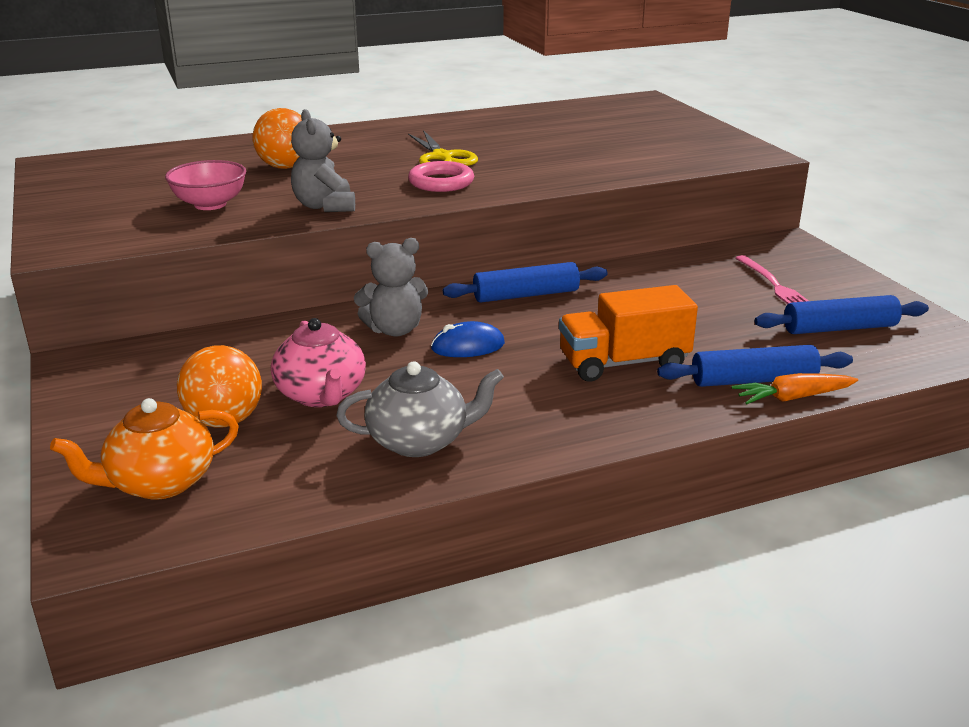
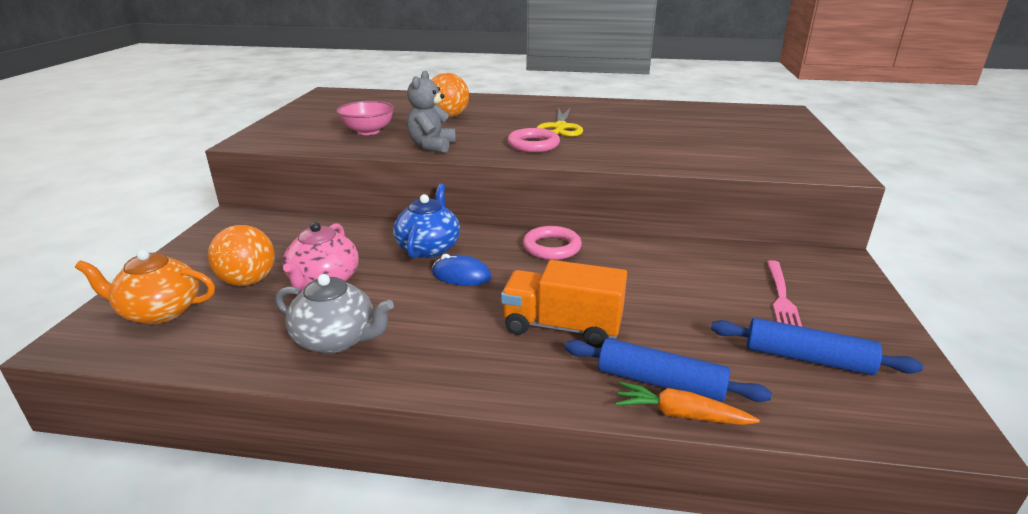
camera: 30 degrees right, 0 degrees up
grey teddy bear [354,238,428,337] -> blue teapot [393,184,460,259]
blue rolling pin [443,262,608,303] -> pink ring [523,226,582,260]

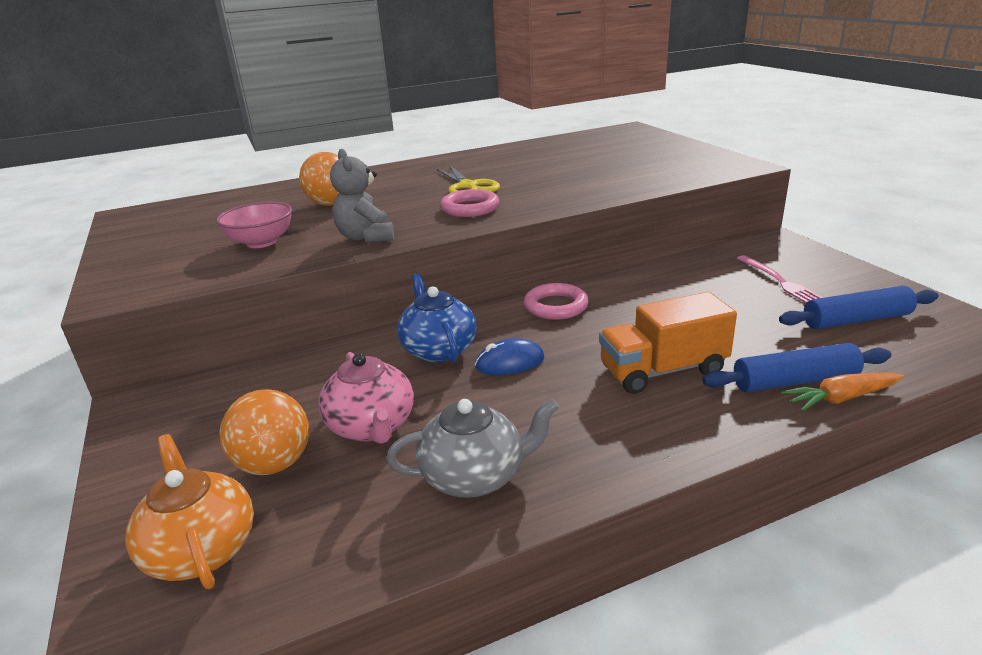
camera: 30 degrees left, 0 degrees up
orange teapot [75,249,215,324] -> orange teapot turned 90 degrees clockwise [125,434,254,589]

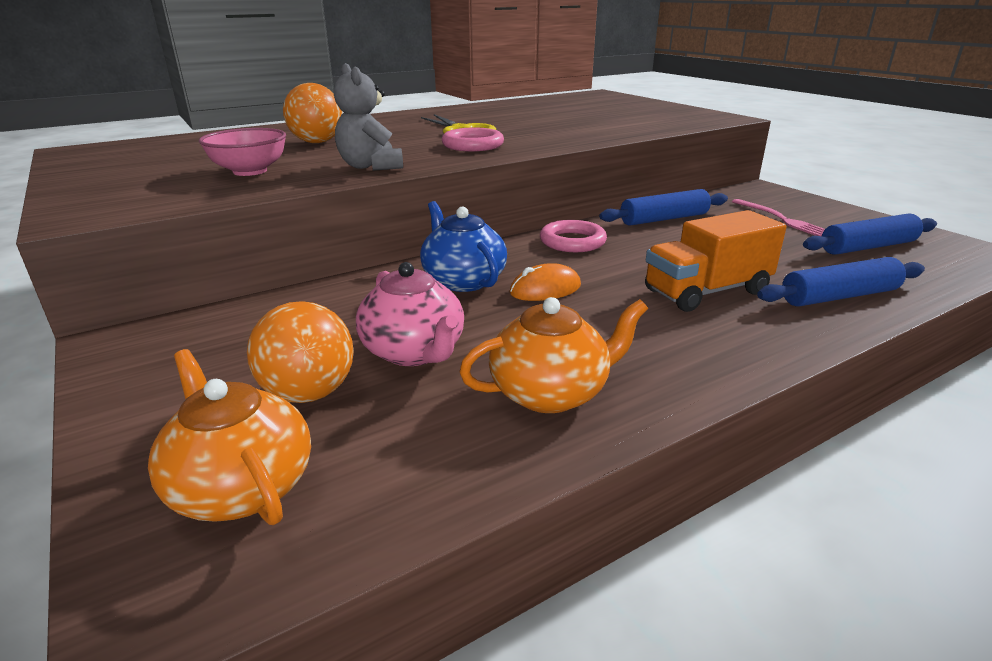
camera: 10 degrees left, 0 degrees up
grey teapot [387,398,559,498] -> orange teapot [459,297,648,413]
blue mouse [475,338,544,375] -> orange mouse [509,263,581,301]
orange carrot [780,373,904,412] -> none
none -> blue rolling pin [599,189,728,226]

